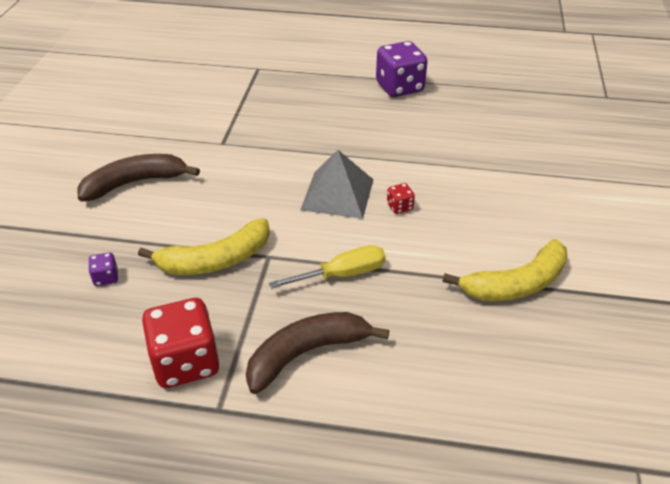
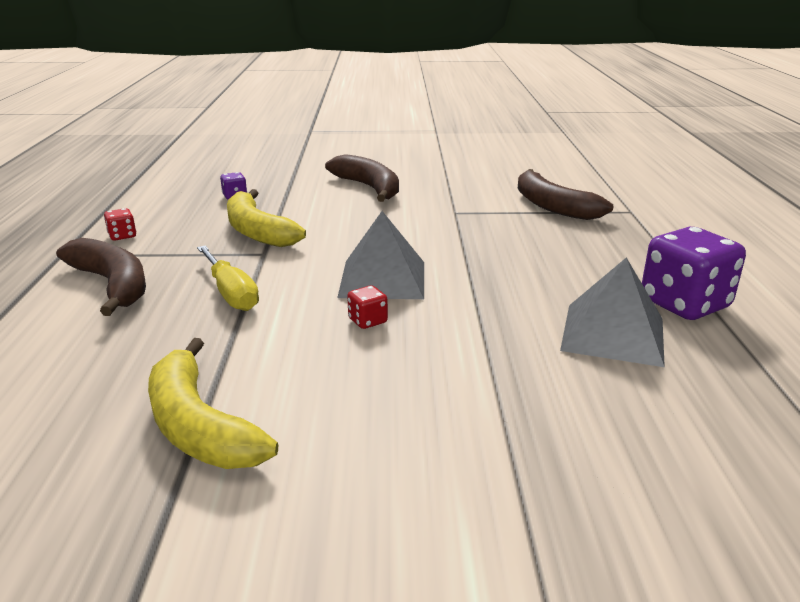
camera: 80 degrees right, 15 degrees down
red dice [142,298,220,388] -> red dice [104,208,136,241], size x0.44
none -> brown banana [518,169,613,220]
none -> grey pyramid [560,258,665,367]

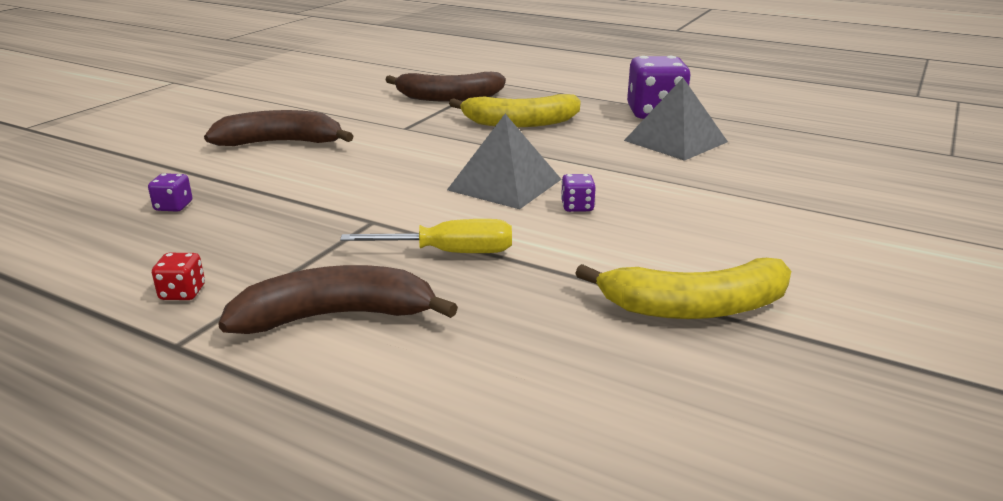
camera: 60 degrees left, 0 degrees up
yellow banana [227,189,306,247] -> yellow banana moved to [449,94,581,127]
red dice [347,286,388,329] -> purple dice [561,174,596,212]

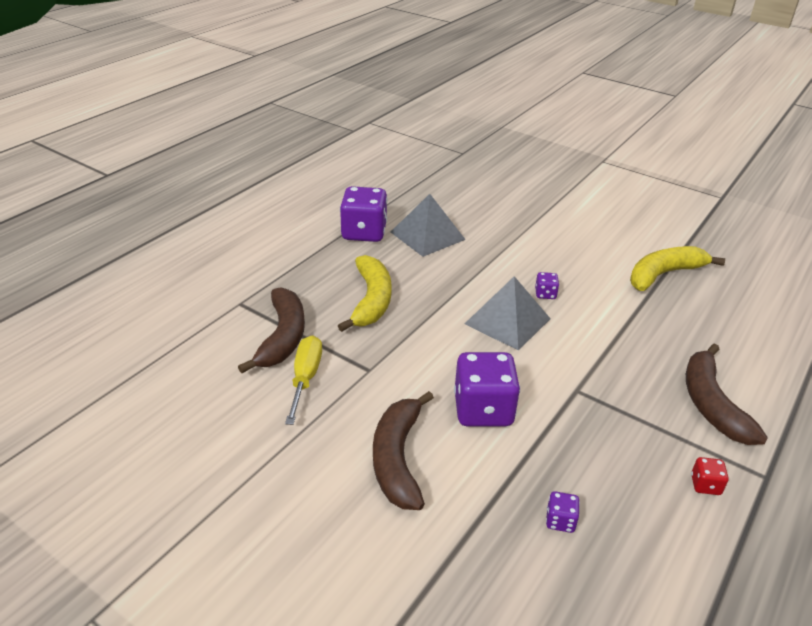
camera: 85 degrees left, 10 degrees up
yellow screwdriver [340,219,512,253] -> yellow screwdriver moved to [285,335,322,425]
yellow banana [575,258,791,319] -> yellow banana turned 120 degrees counterclockwise [630,246,725,291]
none -> purple dice [454,352,520,426]

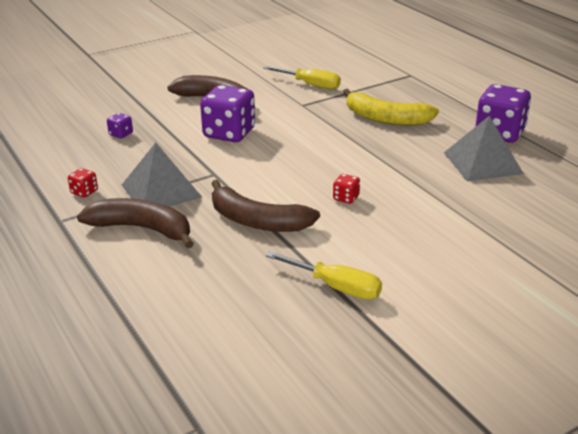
camera: 115 degrees right, 5 degrees down
brown banana [238,287,305,373] -> brown banana moved to [211,180,320,232]
grey pyramid [465,276,551,351] -> grey pyramid moved to [122,143,202,207]
purple dice [535,272,559,299] -> red dice [333,174,360,204]
yellow banana [630,246,725,291] -> yellow screwdriver [266,251,382,300]

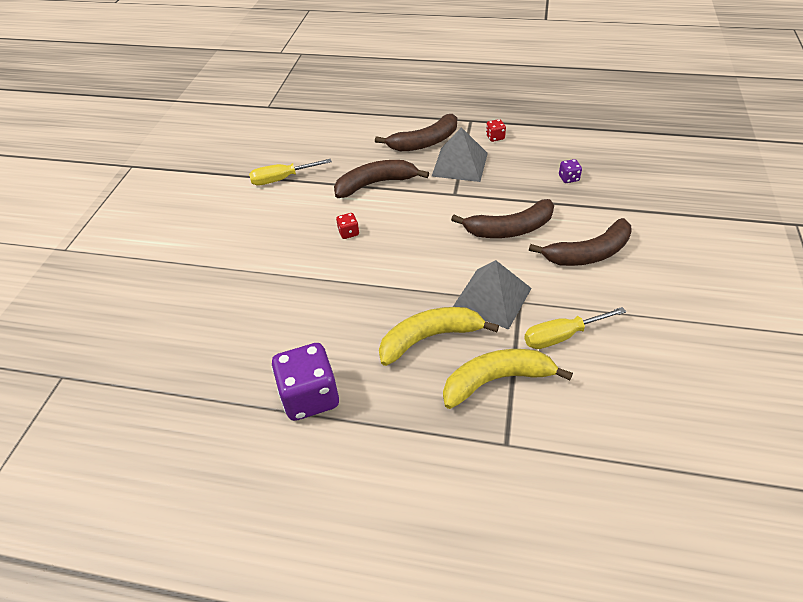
camera: 135 degrees right, 15 degrees up
purple dice [200,85,255,142] -> brown banana [451,199,554,238]
grey pyramid [444,116,524,182] -> grey pyramid moved to [453,260,532,330]
none -> yellow banana [443,349,573,409]

